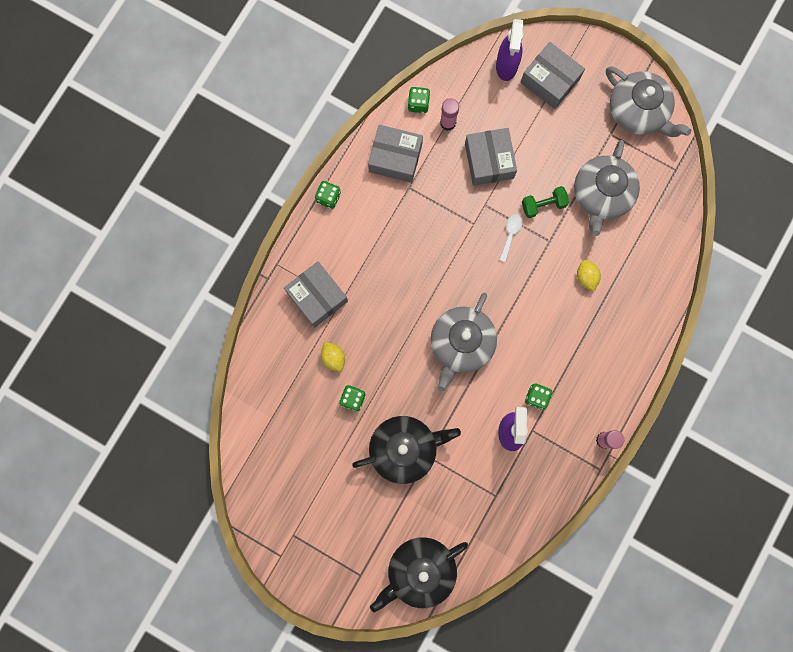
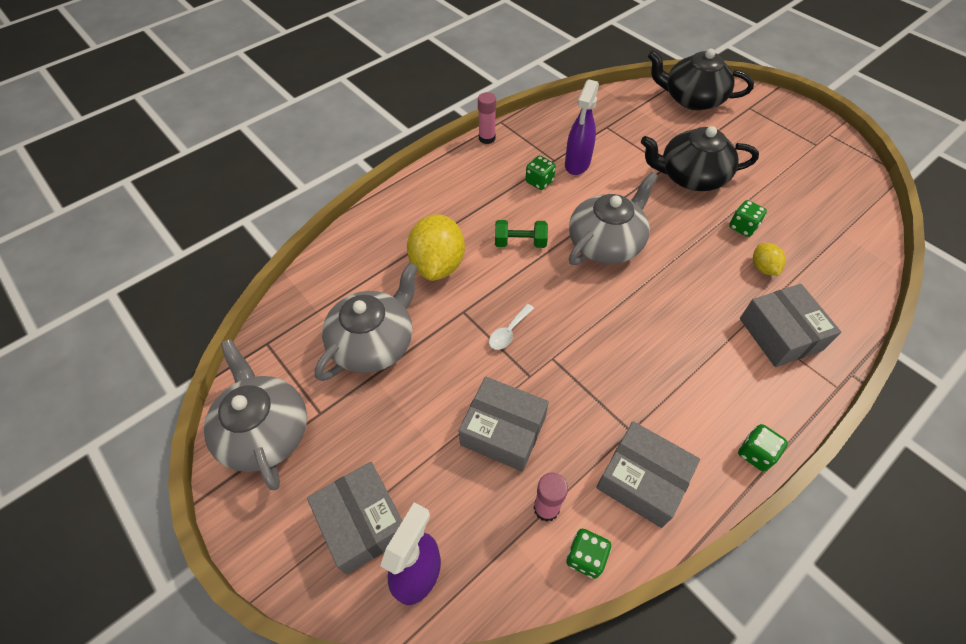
camera: 160 degrees left, 25 degrees down
black teapot [370,537,468,612] -> black teapot turned 150 degrees counterclockwise [648,49,754,110]
grey box [465,128,517,186] -> grey box turned 75 degrees counterclockwise [458,377,549,472]
green dumbbell [522,186,569,218] -> green dumbbell moved to [495,220,548,248]
yellow lemon [577,260,601,292] -> yellow lemon [407,214,465,281], size x2.00

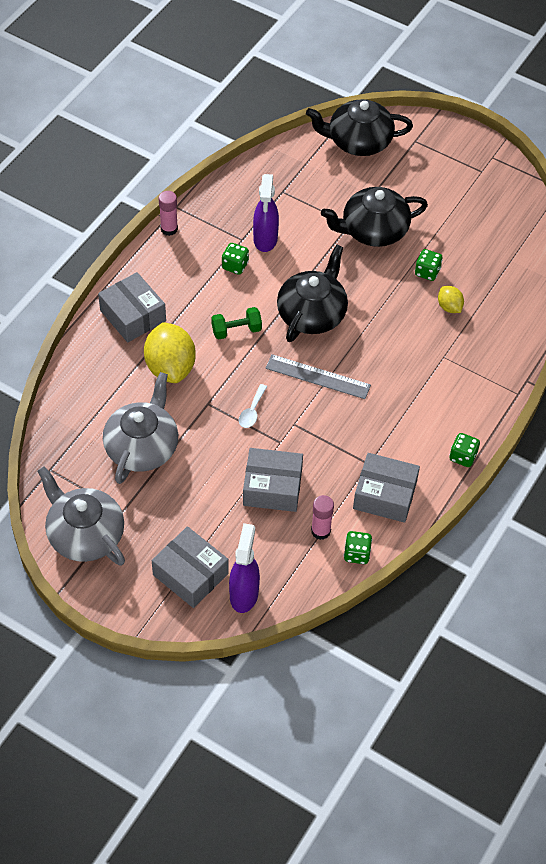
camera: 20 degrees left, 0 degrees up
grey teapot [569,172,658,265] -> black teapot [277,245,348,342]
grey box [740,284,841,367] -> grey box moved to [98,272,166,342]
none -> grey ruler [265,354,371,399]

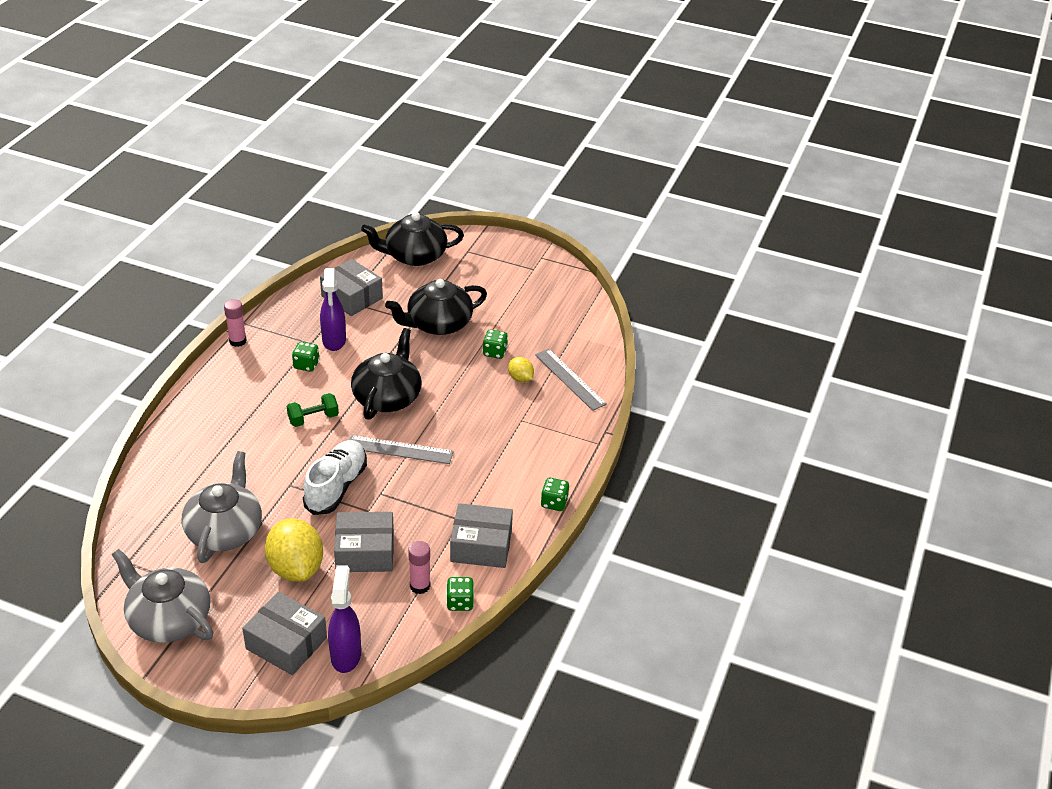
camera: 10 degrees left, 15 degrees down
grey box [98,272,166,342] -> grey box moved to [320,259,383,316]
yellow lemon [144,322,196,383] -> yellow lemon moved to [265,518,323,582]
white spoon [239,384,267,428] -> white shoe [303,440,367,515]
none -> grey ruler [535,349,607,411]

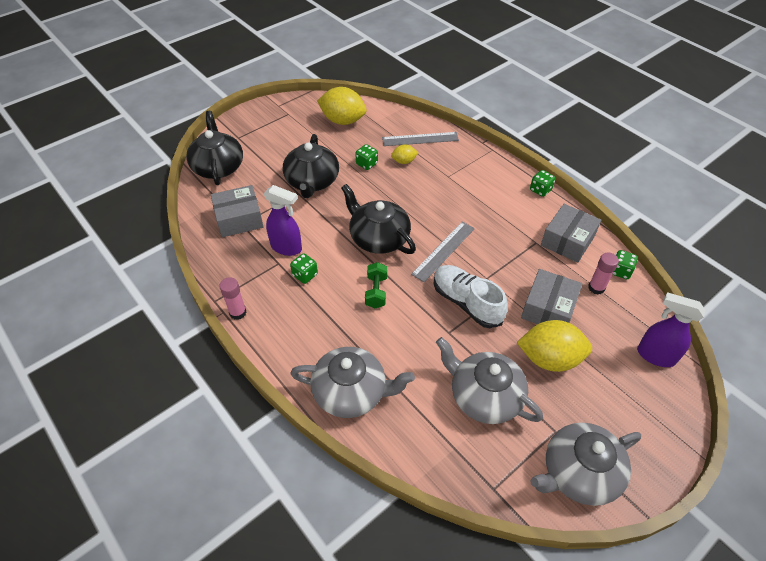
camera: 60 degrees left, 10 degrees up
grey box [242,592,327,675] -> none
black teapot [361,212,464,266] -> black teapot turned 150 degrees clockwise [186,111,243,185]
none -> grey teapot [290,347,415,418]
none -> yellow lemon [317,87,367,125]

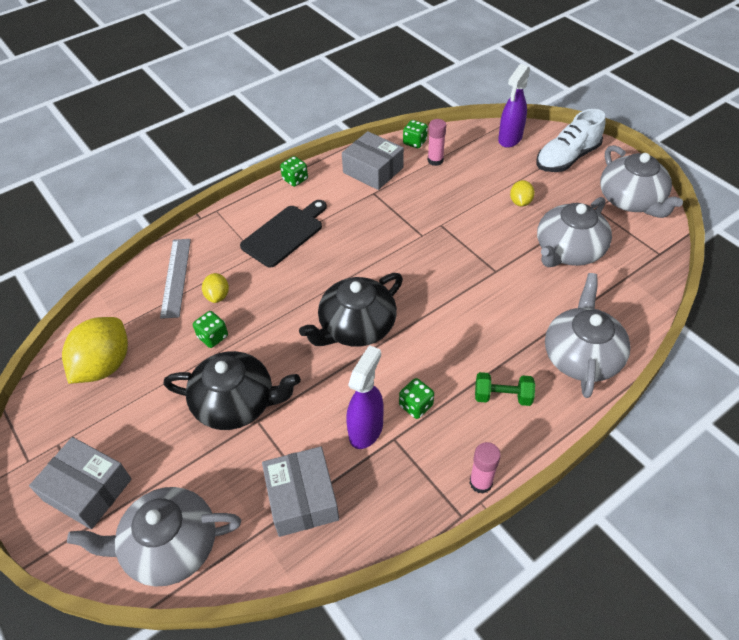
camera: 85 degrees left, 0 degrees up
black teapot [186,111,243,185] -> grey teapot [67,487,241,587]
green dumbbell [365,262,387,308] -> green dumbbell moved to [475,372,535,406]
grey ruler [411,222,475,282] -> none
white shoe [433,265,508,328] -> white shoe moved to [537,109,606,172]
yellow lemon [517,320,592,372] -> yellow lemon [510,180,535,207], size x0.50
grey box [521,269,582,324] -> grey box moved to [29,437,132,529]
none -> black cutting board [240,200,327,268]

